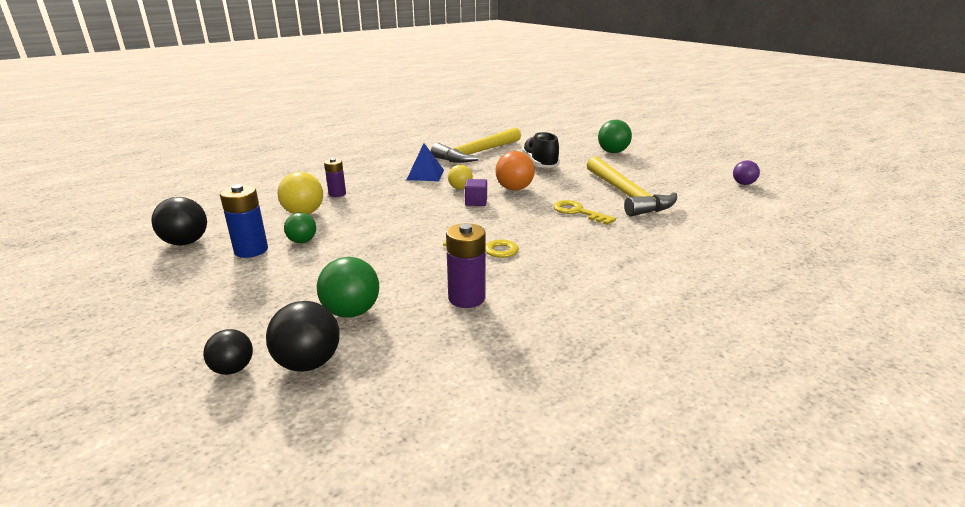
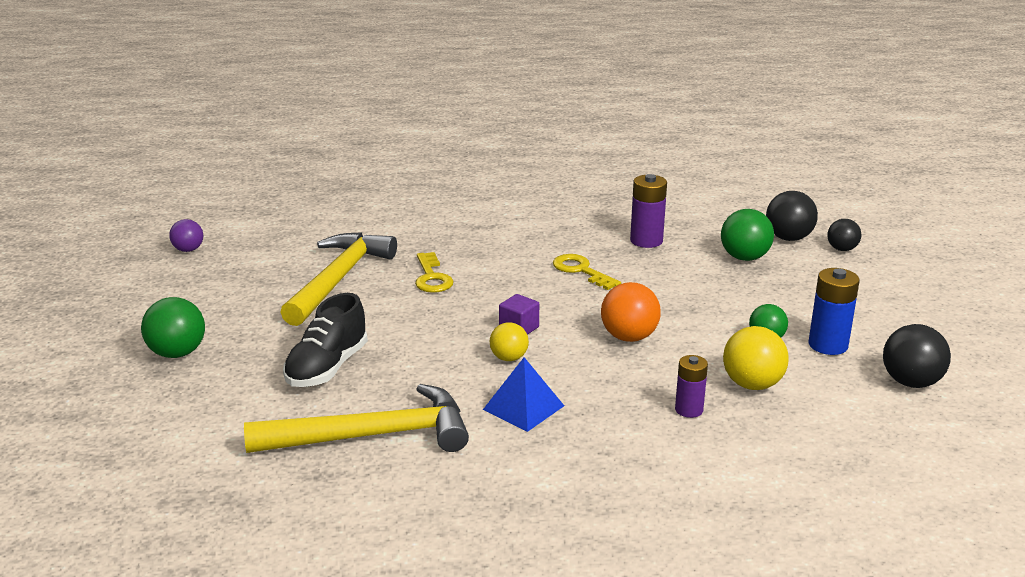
camera: 145 degrees left, 0 degrees up
orange ball [495,151,535,191] -> orange ball moved to [601,282,661,342]

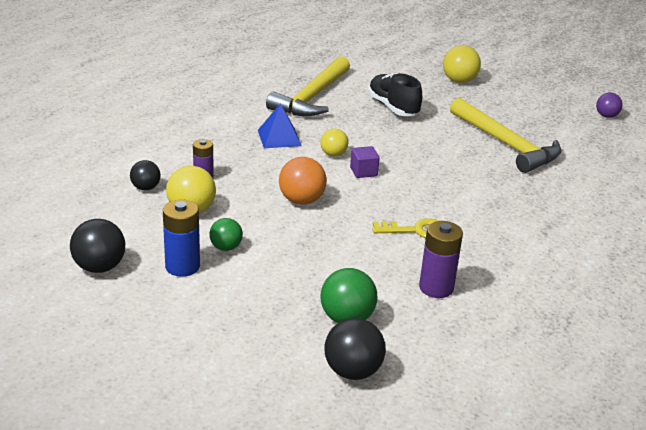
camera: 125 degrees right, 5 degrees up
green ball [141,297,205,358] -> yellow ball [443,45,481,83]
yellow key [415,252,454,293] -> none
black ball [828,219,861,251] -> black ball moved to [130,160,161,190]

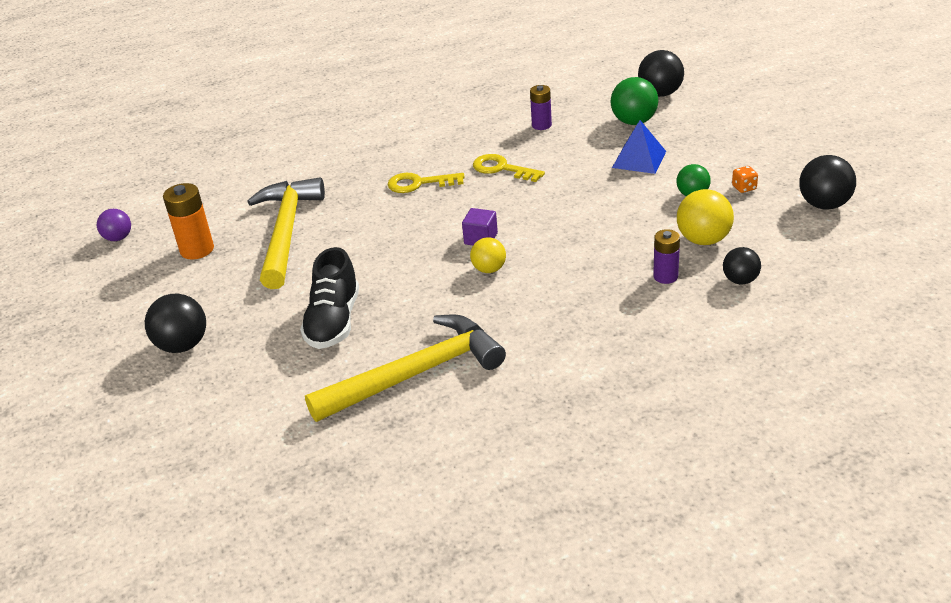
camera: 140 degrees left, 5 degrees up
blue battery [163,200,200,277] -> orange dice [732,166,758,193]
blue pyramid [258,103,302,148] -> blue pyramid moved to [612,120,666,174]
orange ball [279,157,327,205] -> none
purple battery [419,221,463,298] -> purple battery [530,85,552,130], size x0.66
yellow ball [443,45,481,83] -> black ball [145,294,206,353]
none -> orange battery [163,183,214,260]
none -> yellow key [388,173,465,193]

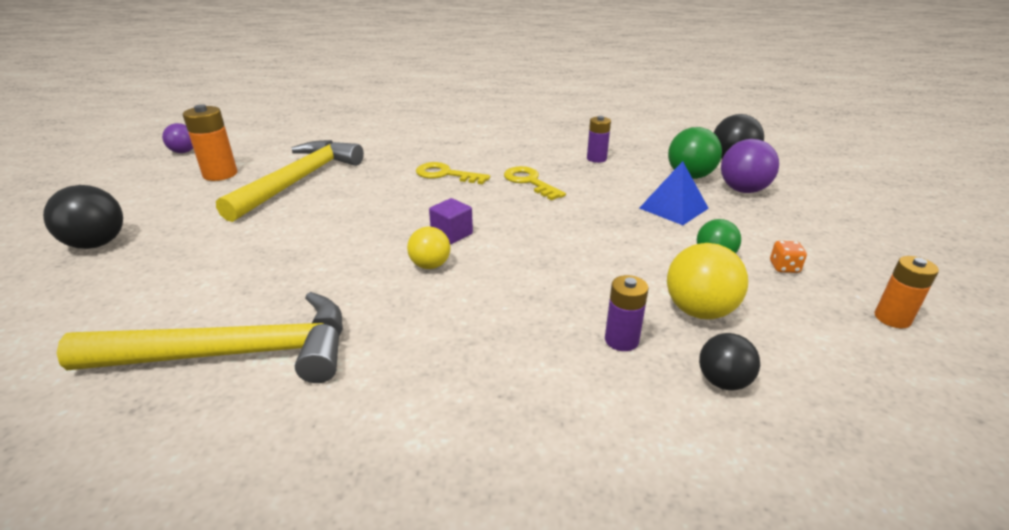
camera: 20 degrees right, 5 degrees down
black shoe [300,247,359,349] -> none
black ball [800,155,856,210] -> orange battery [875,256,939,328]
none -> purple ball [721,139,779,193]

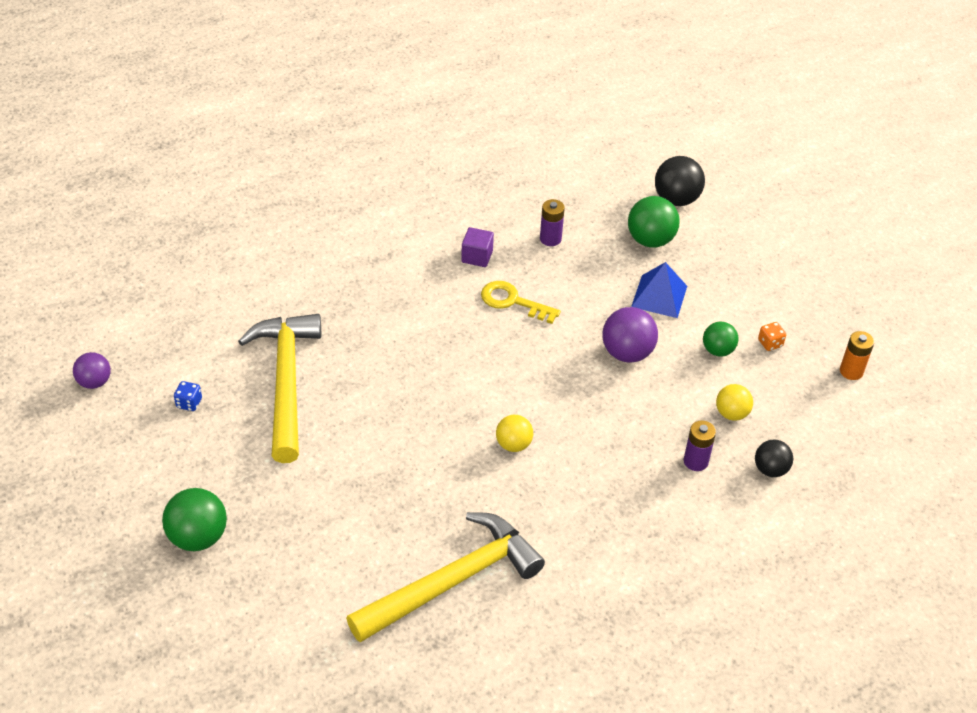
camera: 30 degrees left, 15 degrees up
black ball [43,185,123,249] -> green ball [162,488,227,551]
orange battery [183,104,237,181] -> blue dice [174,381,202,411]
yellow key [416,162,490,184] -> none
purple cube [429,198,473,244] -> purple cube moved to [461,227,494,267]
yellow ball [667,243,748,319] -> yellow ball [716,384,753,421], size x0.64
purple ball [721,139,779,193] -> purple ball moved to [602,307,658,362]

